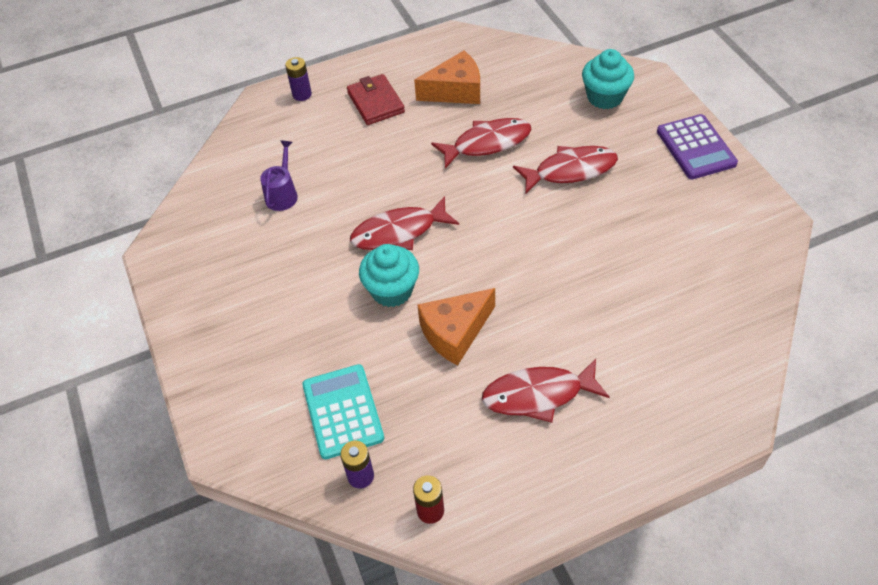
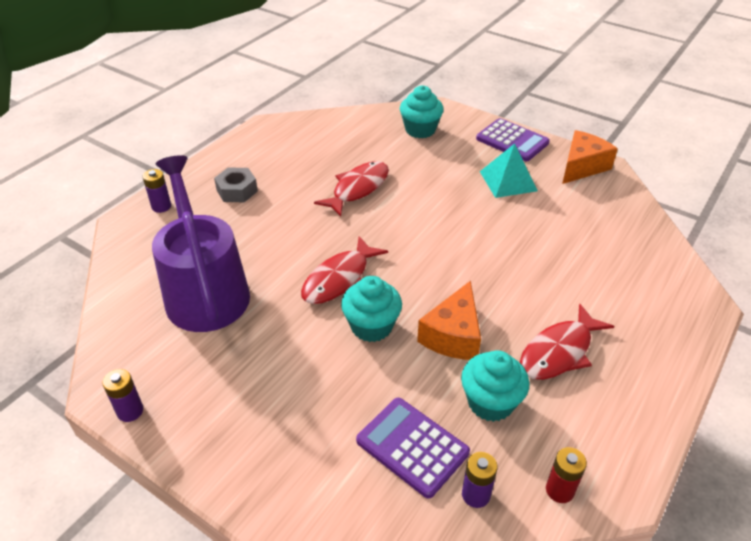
camera: 35 degrees left, 10 degrees down
purple watering can [260,140,298,211] -> purple watering can [152,155,250,332], size x2.44
turquoise calculator [302,364,384,459] -> purple calculator [356,398,470,499]
red wallet [347,74,405,125] -> grey nut [214,167,258,202]
orange cheese [414,51,480,104] -> orange cheese moved to [562,130,618,184]
red fish [513,146,618,194] -> none
none -> purple battery [102,369,143,422]
none -> turquoise cupcake [461,350,529,422]
none -> turquoise pyramid [480,143,538,198]

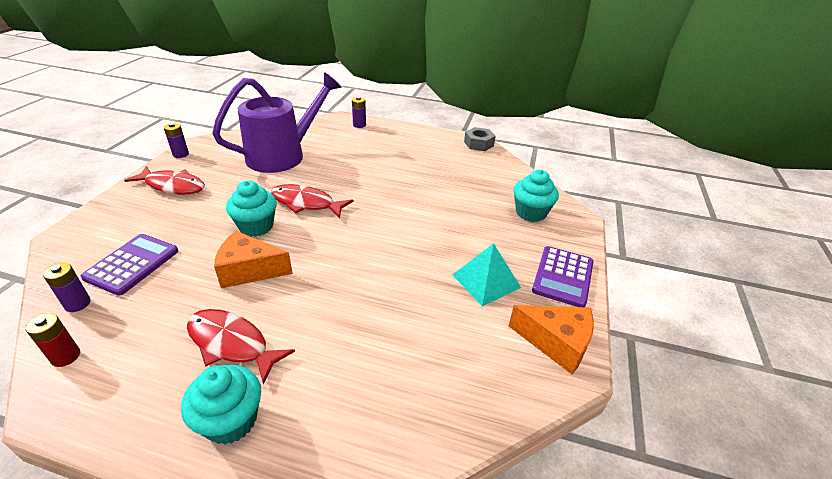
camera: 70 degrees right, 5 degrees down
grey nut [214,167,258,202] -> grey nut moved to [464,127,496,151]
red fish [314,161,389,217] -> red fish moved to [124,166,205,195]
turquoise cupcake [461,350,529,422] -> turquoise cupcake moved to [181,365,261,445]

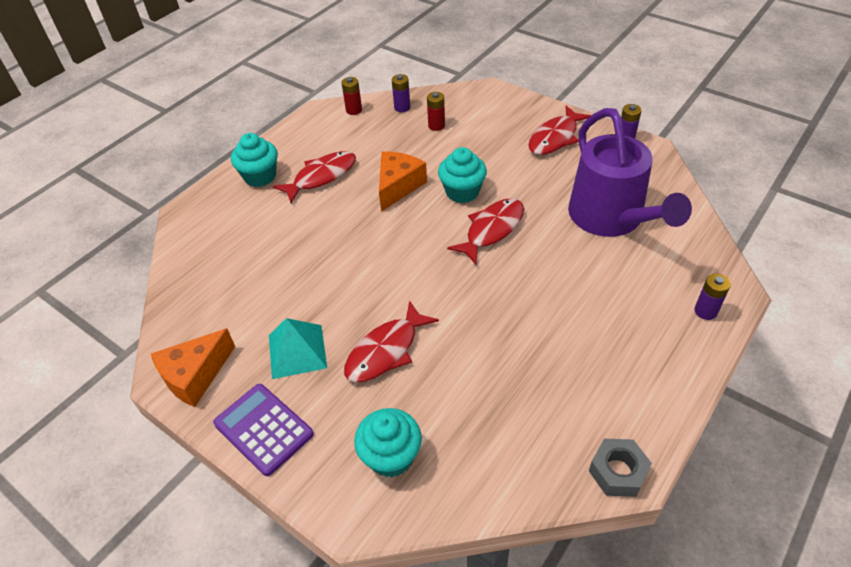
camera: 115 degrees right, 10 degrees up
purple calculator [81,234,178,296] -> red battery [427,92,445,131]
none -> red fish [344,300,439,382]

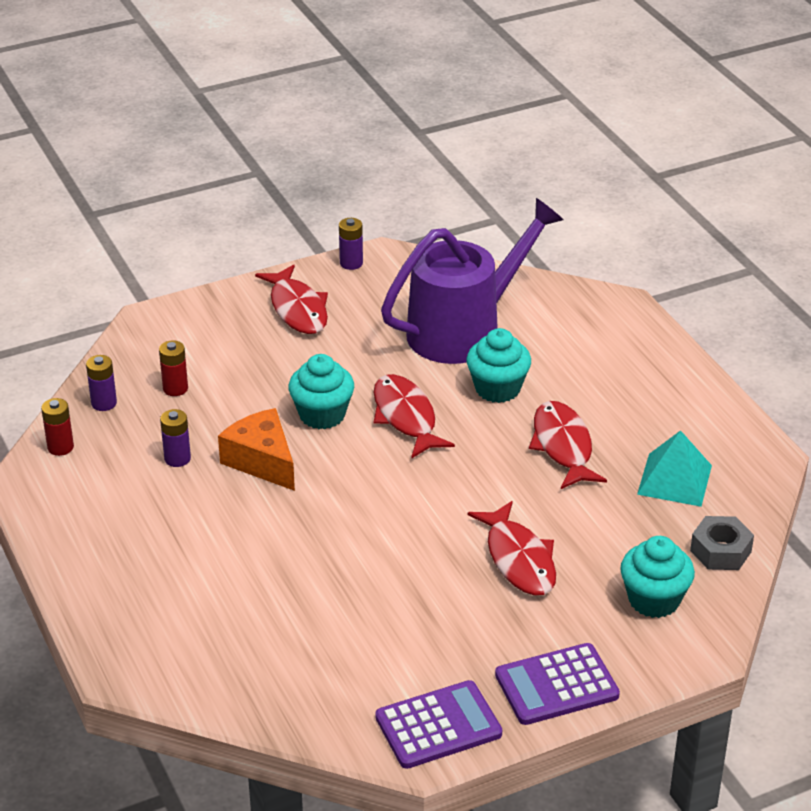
camera: 65 degrees left, 10 degrees down
orange cheese [151,328,235,407] -> purple calculator [375,680,502,769]
turquoise cupcake [231,133,278,187] -> turquoise cupcake moved to [466,328,531,403]
turquoise pyramid [269,318,327,379] -> turquoise pyramid moved to [637,430,712,507]
red fish [273,151,356,203] -> red fish moved to [529,401,607,489]
purple watering can [568,108,692,237] -> purple watering can turned 45 degrees counterclockwise [381,198,563,364]
grey nut [589,439,652,497] -> grey nut moved to [690,516,754,570]
purple battery [694,273,731,320] -> purple battery moved to [160,409,191,467]

